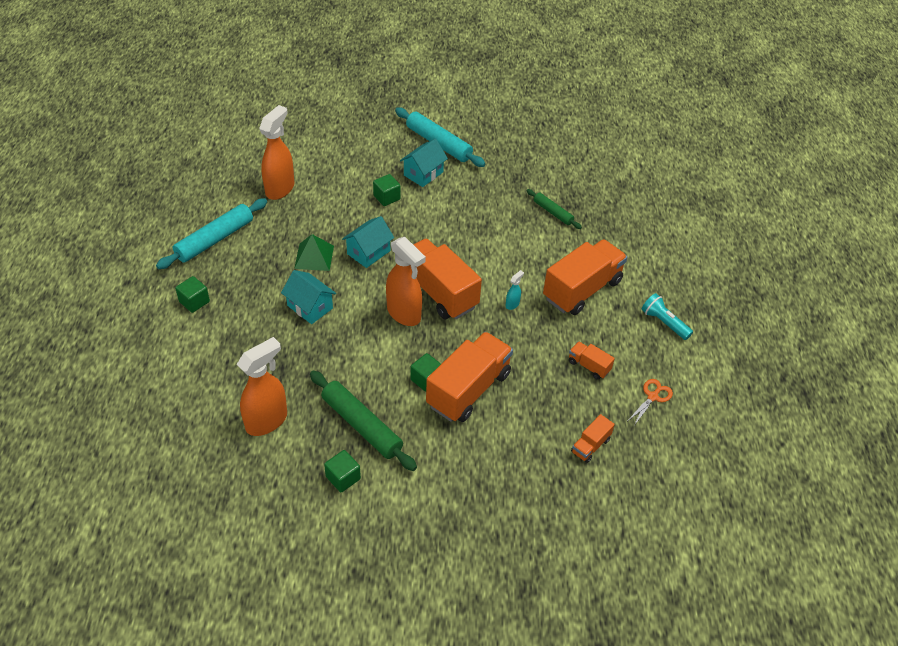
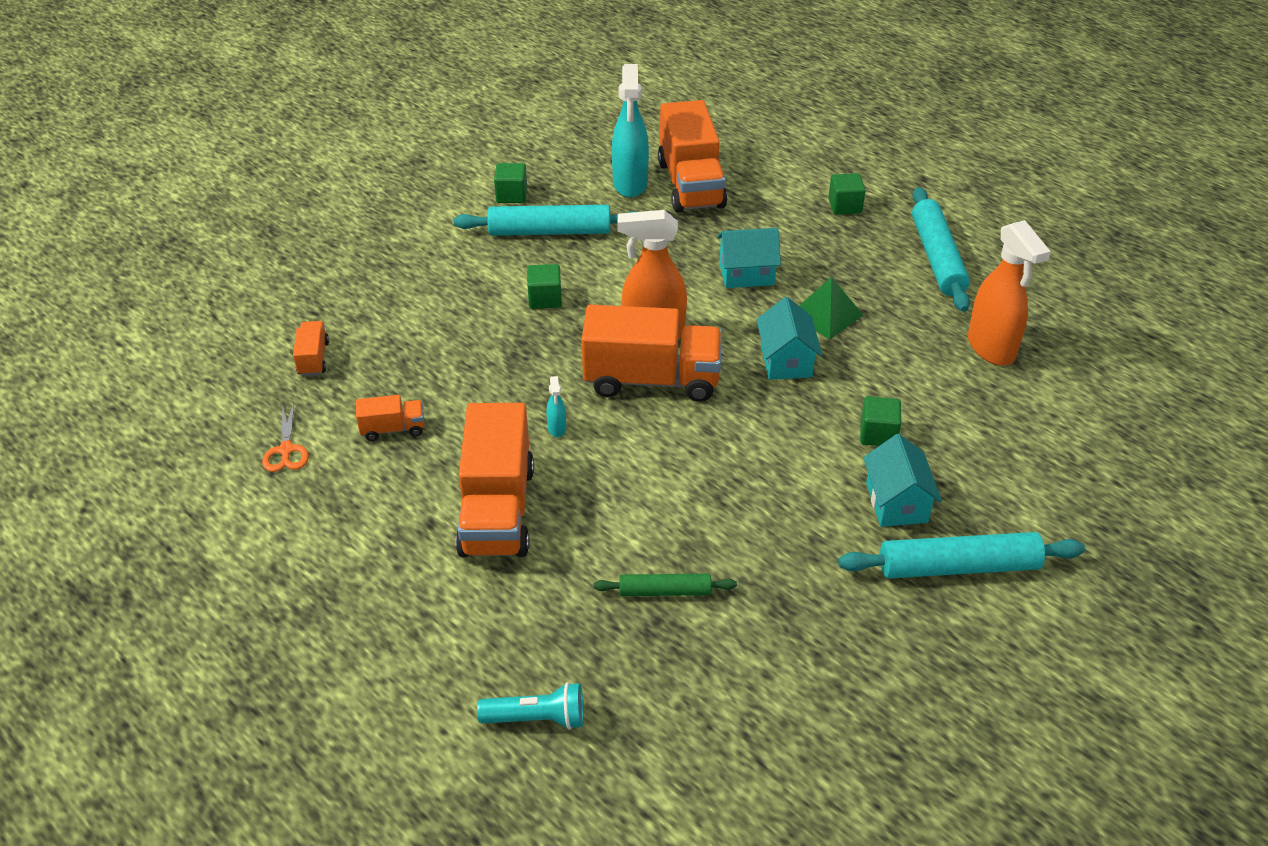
camera: 135 degrees right, 5 degrees down
orange spray bottle [237,337,287,436] -> turquoise spray bottle [612,64,649,198]
green rolling pin [310,371,417,471] -> turquoise rolling pin [454,205,636,236]
orange truck [426,332,513,422] -> orange truck moved to [658,100,727,212]
turquoise flashlight [641,293,693,340] -> turquoise flashlight moved to [477,682,584,730]

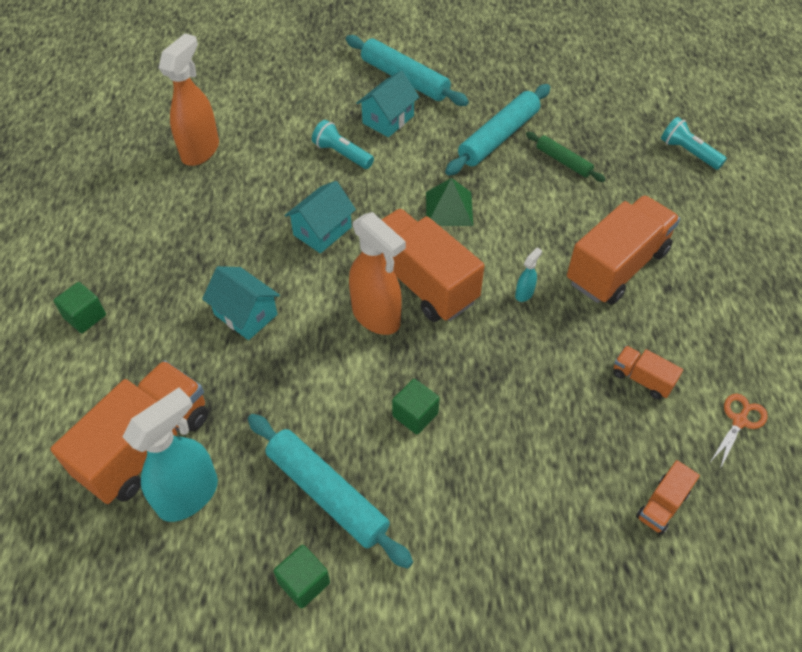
camera: 135 degrees left, 10 degrees up
green pyramid [799,277,863,339] -> green pyramid moved to [426,178,473,226]
green cube [860,396,901,446] -> turquoise flashlight [312,120,374,169]
turquoise rolling pin [912,187,970,312] -> turquoise rolling pin moved to [445,84,550,176]

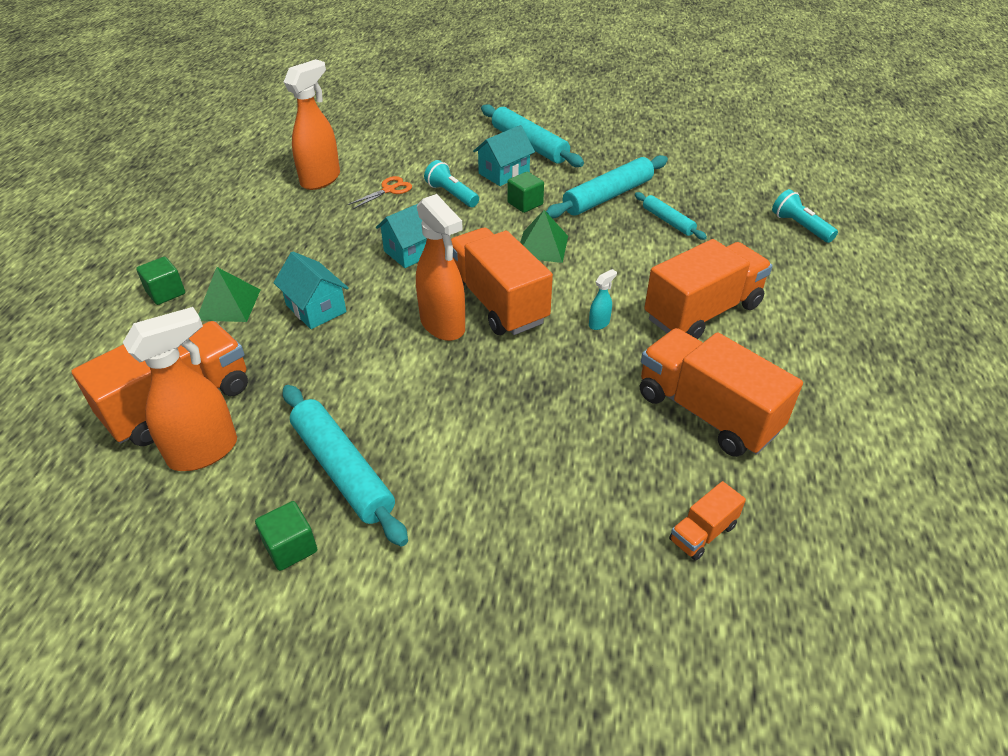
camera: 10 degrees right, 10 degrees down
turquoise spray bottle [122,387,218,522] -> orange spray bottle [123,307,237,471]
green cube [392,379,440,434] -> green cube moved to [507,172,544,213]
green rolling pin [526,132,606,182] -> turquoise rolling pin [635,192,707,240]
orange truck [613,346,683,399] -> orange truck [640,328,803,457], size x2.17
orange scissors [710,394,768,469] -> orange scissors moved to [347,176,412,209]
none -> green pyramid [198,267,260,322]

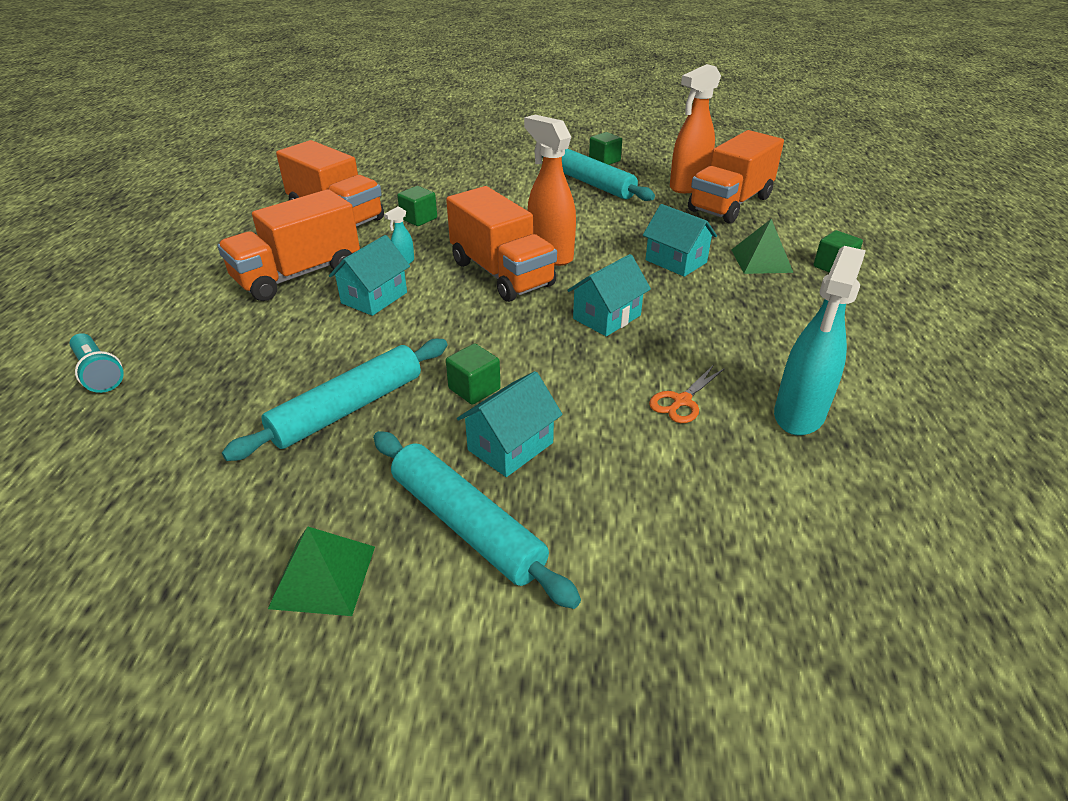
camera: 175 degrees right, 5 degrees down
orange spray bottle [284,59,340,190] -> turquoise spray bottle [774,246,866,435]
turquoise flashlight [424,160,479,207] -> none
green pyramid [520,210,568,263] -> green pyramid moved to [268,527,375,616]
turquoise rolling pin [635,192,707,240] -> none
orange truck [669,481,746,561] -> none
none -> turquoise house [329,235,410,316]
none -> green cube [397,186,437,226]

